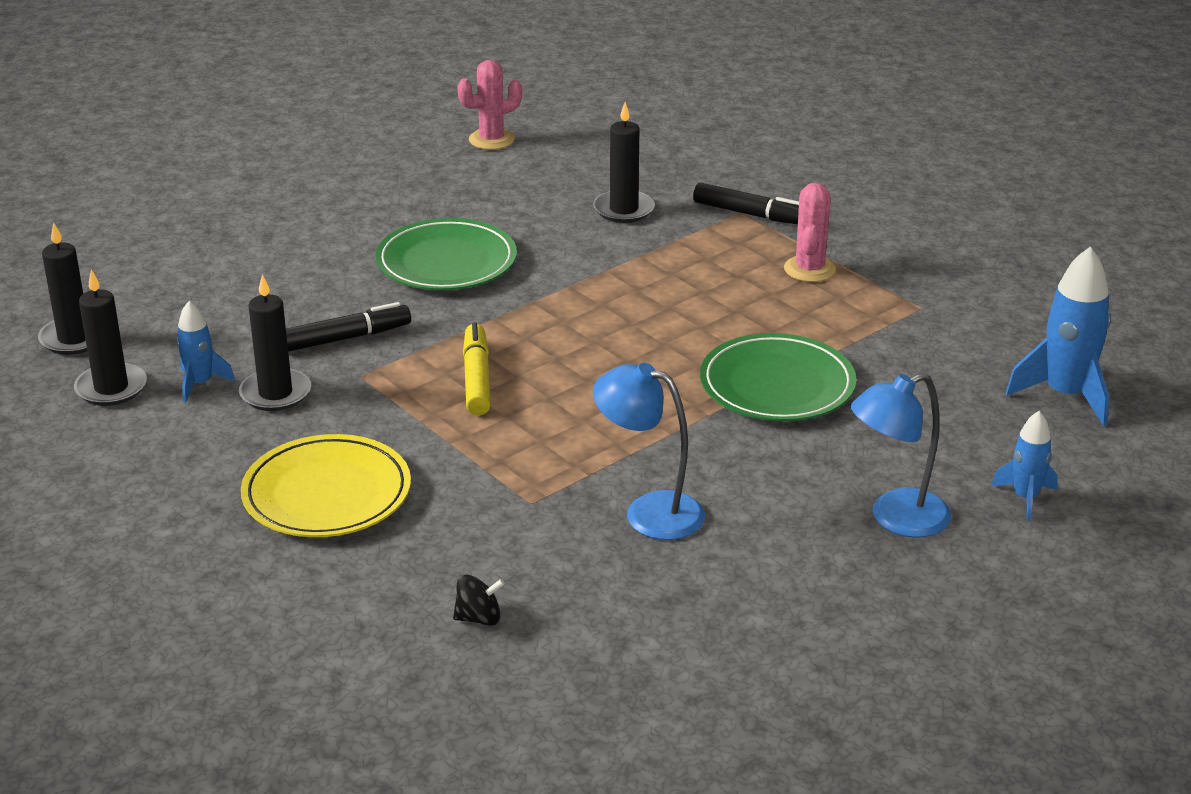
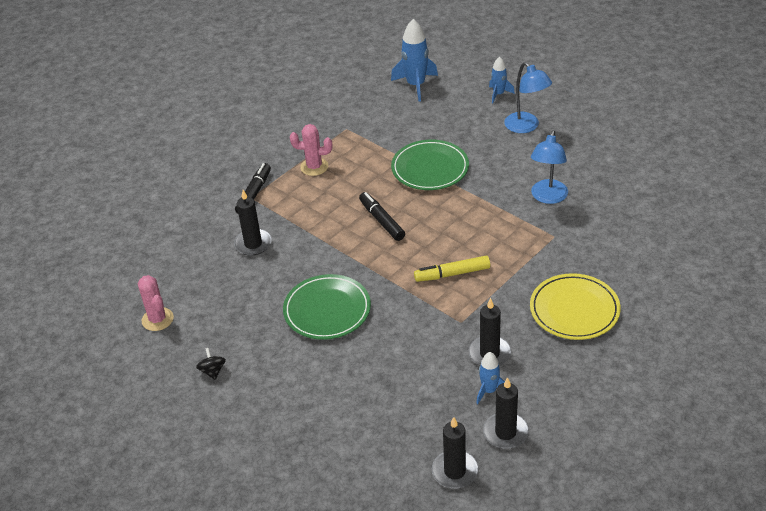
camera: 95 degrees left, 10 degrees up
black marker [286,302,411,352] -> black marker moved to [359,192,405,241]
black spinning top [453,574,505,626] -> black spinning top moved to [196,348,226,380]

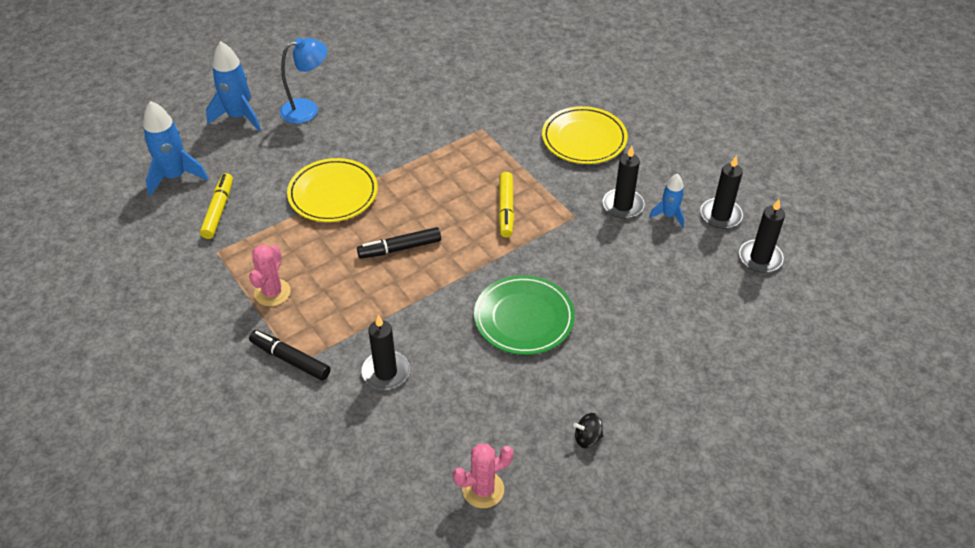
camera: 80 degrees left, 5 degrees up
green plate [391,140,469,190] -> yellow plate [287,158,378,222]
blue rocket [489,56,515,103] -> blue rocket [206,41,261,131], size x1.74
blue lamp [531,130,568,204] -> none
none -> yellow marker [200,173,233,239]

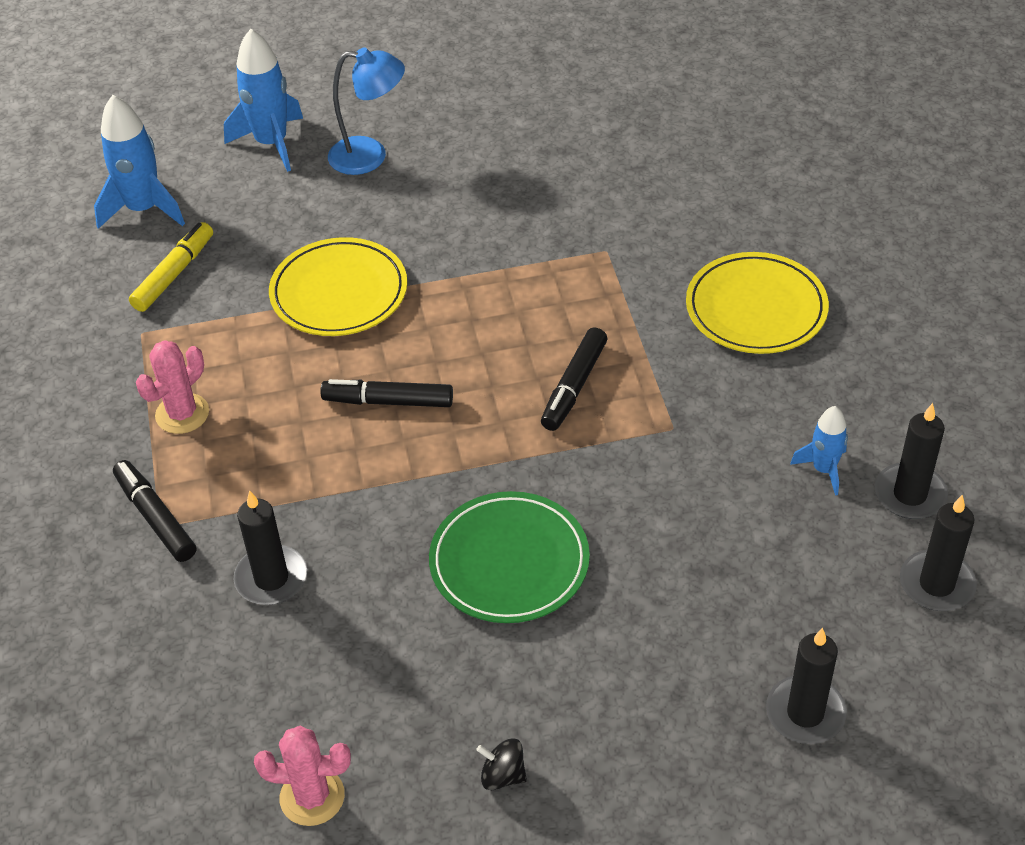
camera: 25 degrees right, 0 degrees up
yellow marker [498,172,514,238] -> black marker [541,327,607,431]
black candle [603,146,645,219] -> black candle moved to [766,628,847,744]

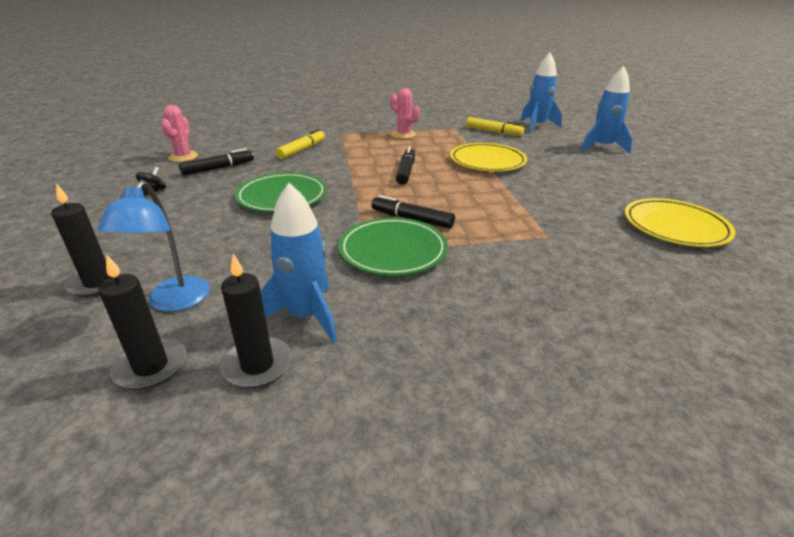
camera: 90 degrees right, 15 degrees down
black marker [113,460,196,562] -> black marker moved to [179,148,254,176]
black candle [234,490,307,605] -> yellow marker [276,129,325,159]
blue lamp [328,47,405,175] -> blue lamp moved to [98,180,210,312]
yellow plate [686,252,829,354] -> yellow plate moved to [625,198,736,247]
blue rocket [790,406,848,496] -> blue rocket [261,183,337,343], size x1.74
none -> green plate [338,217,448,276]

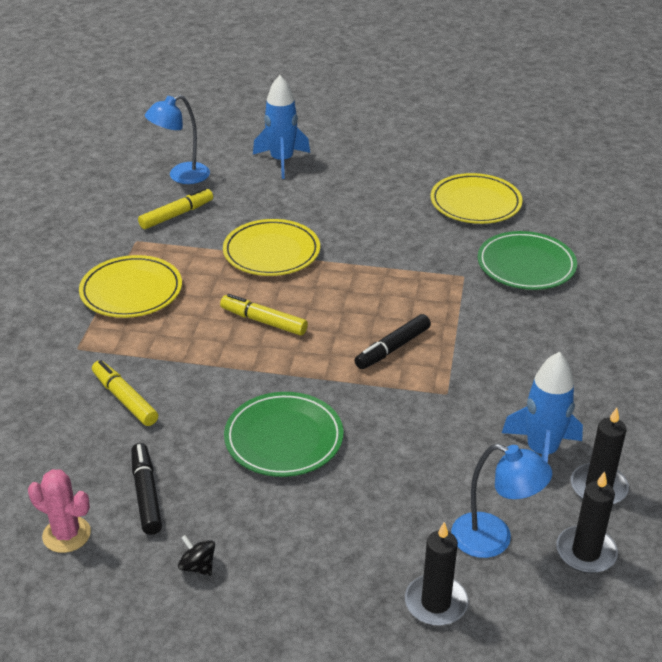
camera: 70 degrees left, 5 degrees up
green plate [338,217,448,276] -> green plate moved to [477,231,577,290]
pink cactus [390,88,420,139] -> yellow plate [79,255,182,318]
black marker [396,146,415,185] -> yellow marker [220,294,308,335]
blue rocket [521,53,562,133] -> blue lamp [145,95,210,184]

